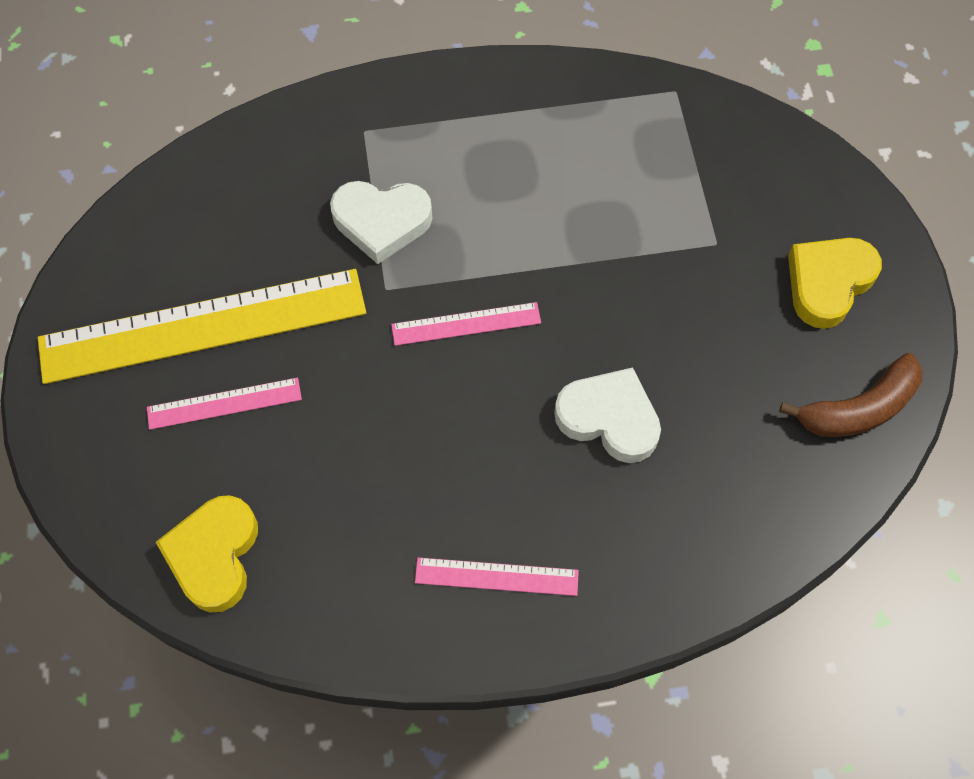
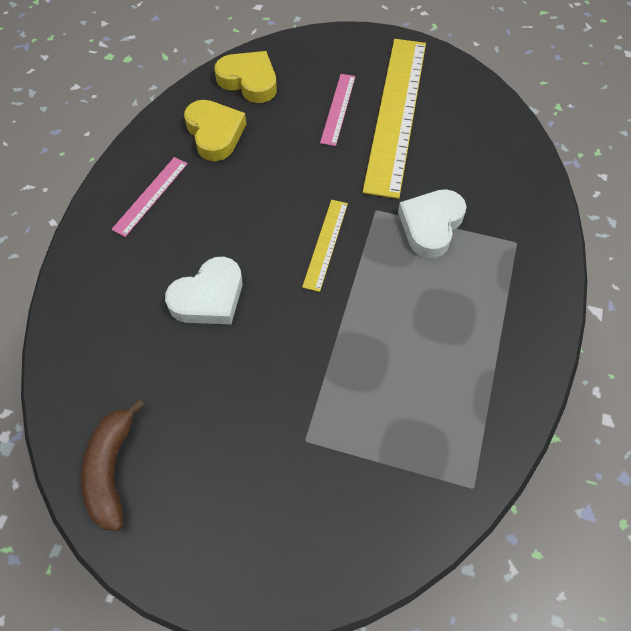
camera: 115 degrees right, 5 degrees down
pink ruler [391,302,541,346] -> yellow ruler [302,200,348,292]
yellow heart [788,238,882,329] -> yellow heart moved to [184,100,246,161]

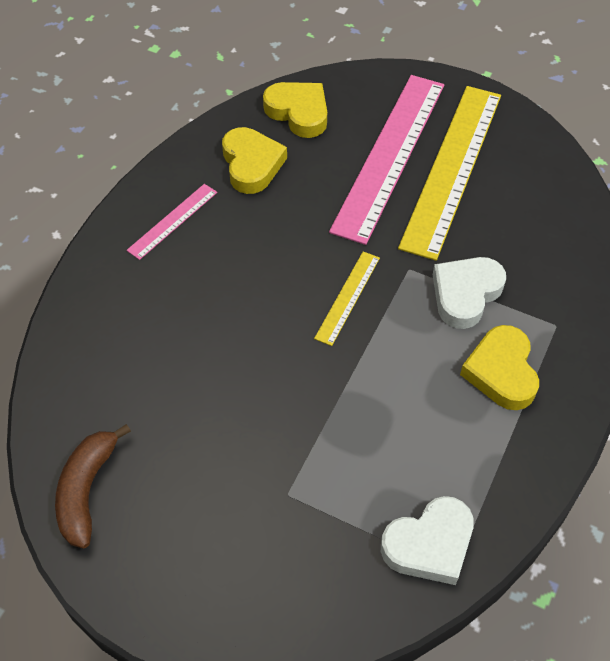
camera: 10 degrees right, 5 degrees down
white heart [165,257,242,325] -> white heart moved to [381,496,474,585]
pink ruler [320,74,355,146] -> pink ruler [329,75,444,245], size x2.18
none -> yellow heart [460,325,539,410]

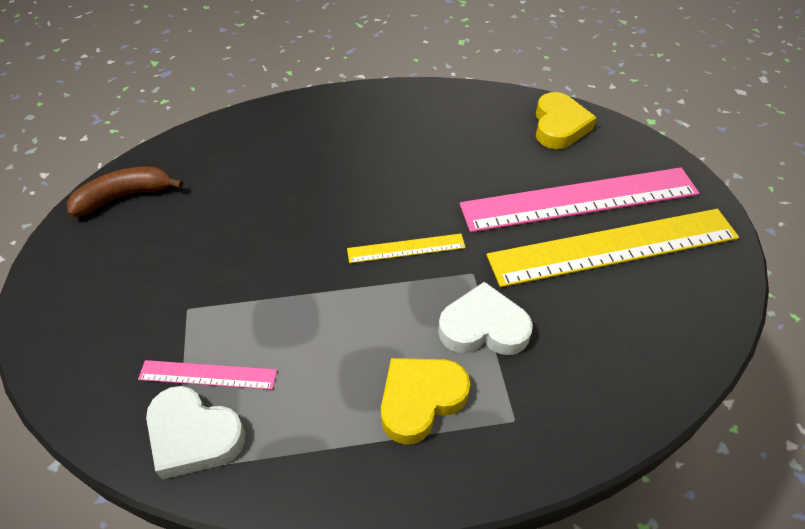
camera: 55 degrees right, 5 degrees down
pink ruler [127,184,217,260] -> pink ruler moved to [138,360,277,390]
yellow heart [222,127,287,194] -> none

